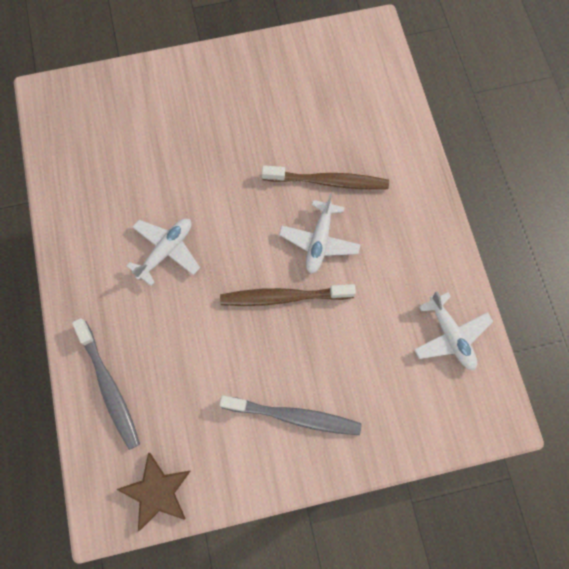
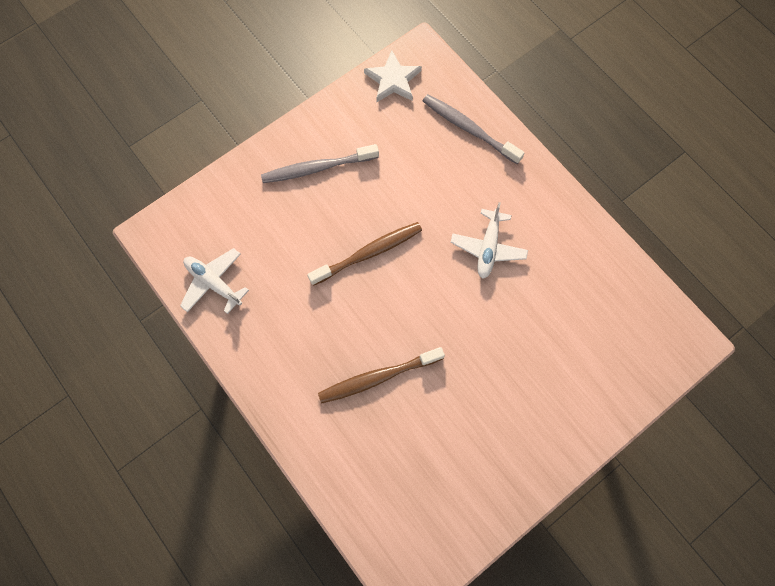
camera: 155 degrees right, 0 degrees up
brown star [116,453,190,531] -> white star [364,50,422,102]
white plane [279,193,361,274] -> none

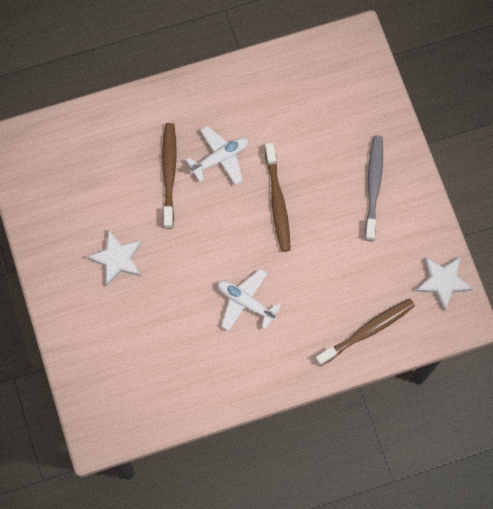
camera: 110 degrees right, 0 degrees up
white plane [180,248,249,314] -> white plane moved to [186,126,248,185]
grey toothbrush [423,94,525,164] -> brown toothbrush [315,298,415,366]
none -> white star [86,229,142,286]

